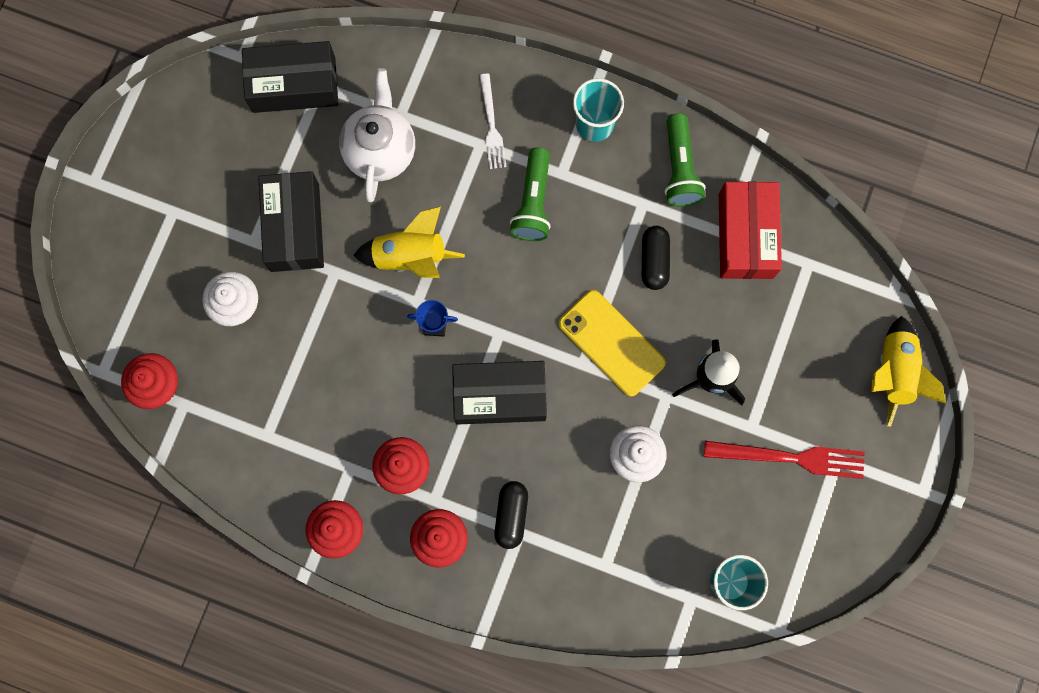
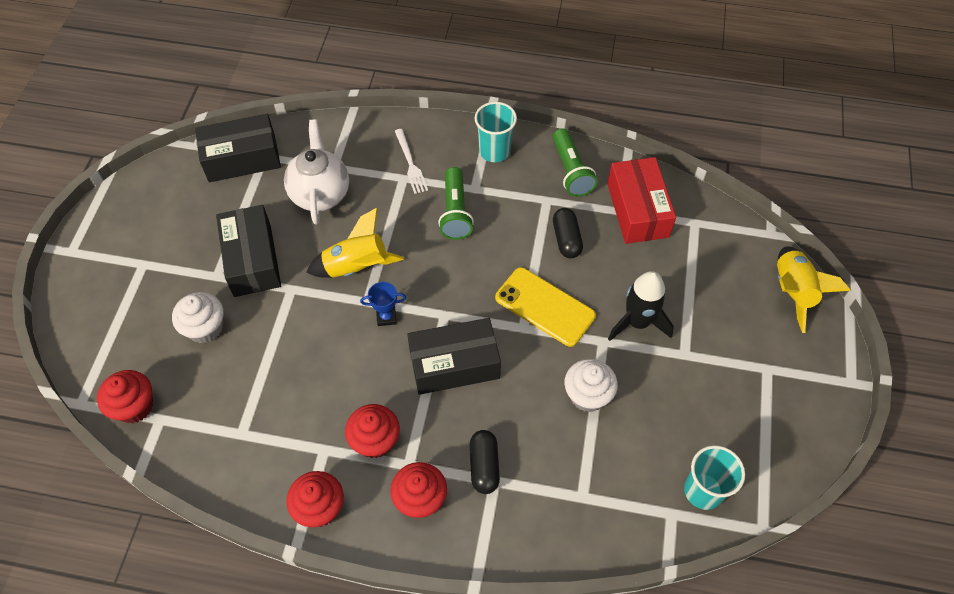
camera: 10 degrees left, 20 degrees down
red fork [704,441,865,479] -> none

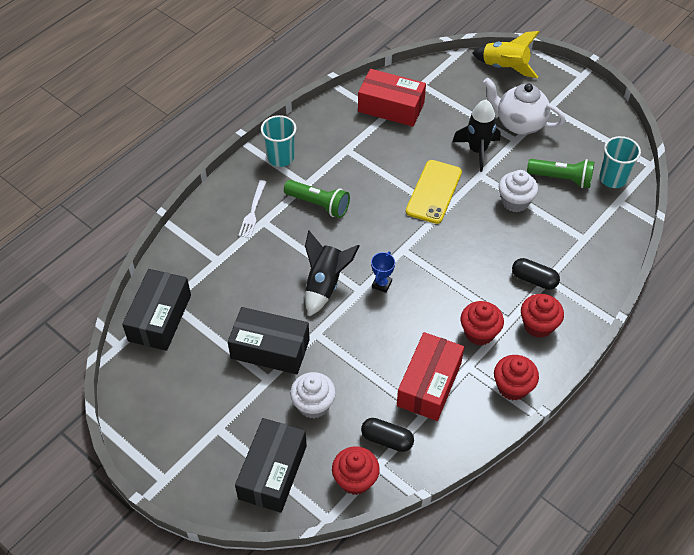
camera: 60 degrees left, 5 degrees down
white teapot [284,119,349,224] -> white teapot moved to [483,78,565,135]
yellow rocket [306,208,404,278] -> black rocket [305,230,359,316]
white fork [395,129,428,194] -> white fork turned 90 degrees clockwise [238,180,266,238]
black box [407,318,501,395] -> black box moved to [235,418,307,513]
yellow phone [495,267,596,347] -> yellow phone turned 45 degrees counterclockwise [406,160,462,224]
green flashlight [553,128,598,197] -> green flashlight moved to [527,159,594,188]
black capsule [553,208,583,258] -> black capsule moved to [361,418,414,452]
none -> red box [397,332,464,421]

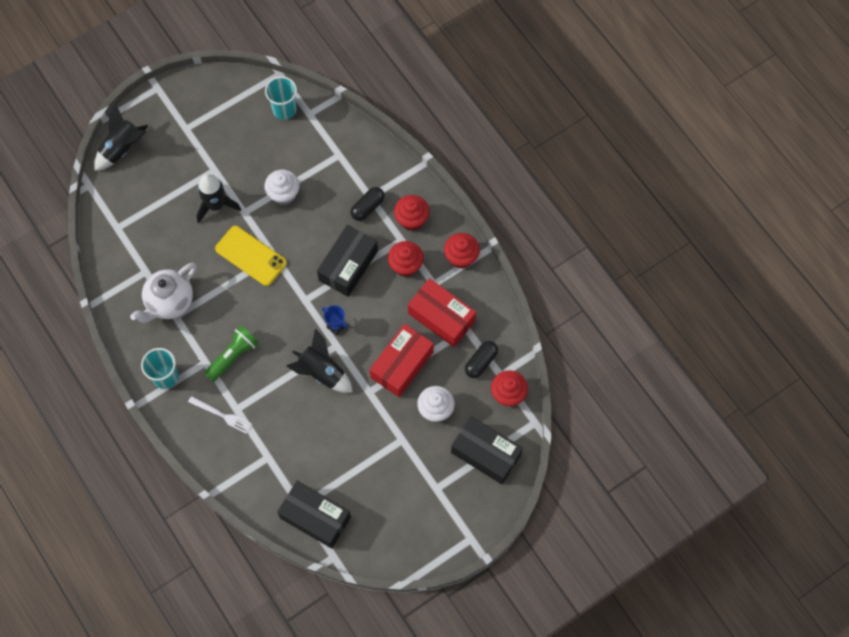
camera: 75 degrees left, 15 degrees up
black box [228,307,310,374] -> black box moved to [317,225,378,297]
red box [358,69,426,127] -> red box moved to [370,324,434,397]
yellow rocket [472,31,540,78] -> black rocket [94,104,148,171]
white teapot [483,78,565,135] -> white teapot moved to [130,263,197,323]
green flashlight [527,159,594,188] -> none

